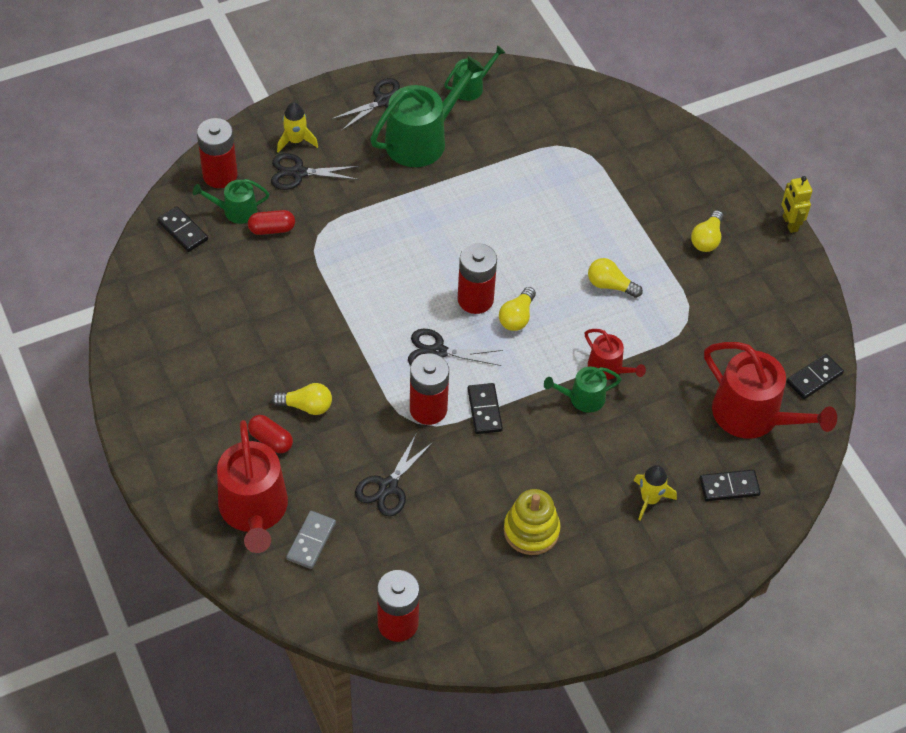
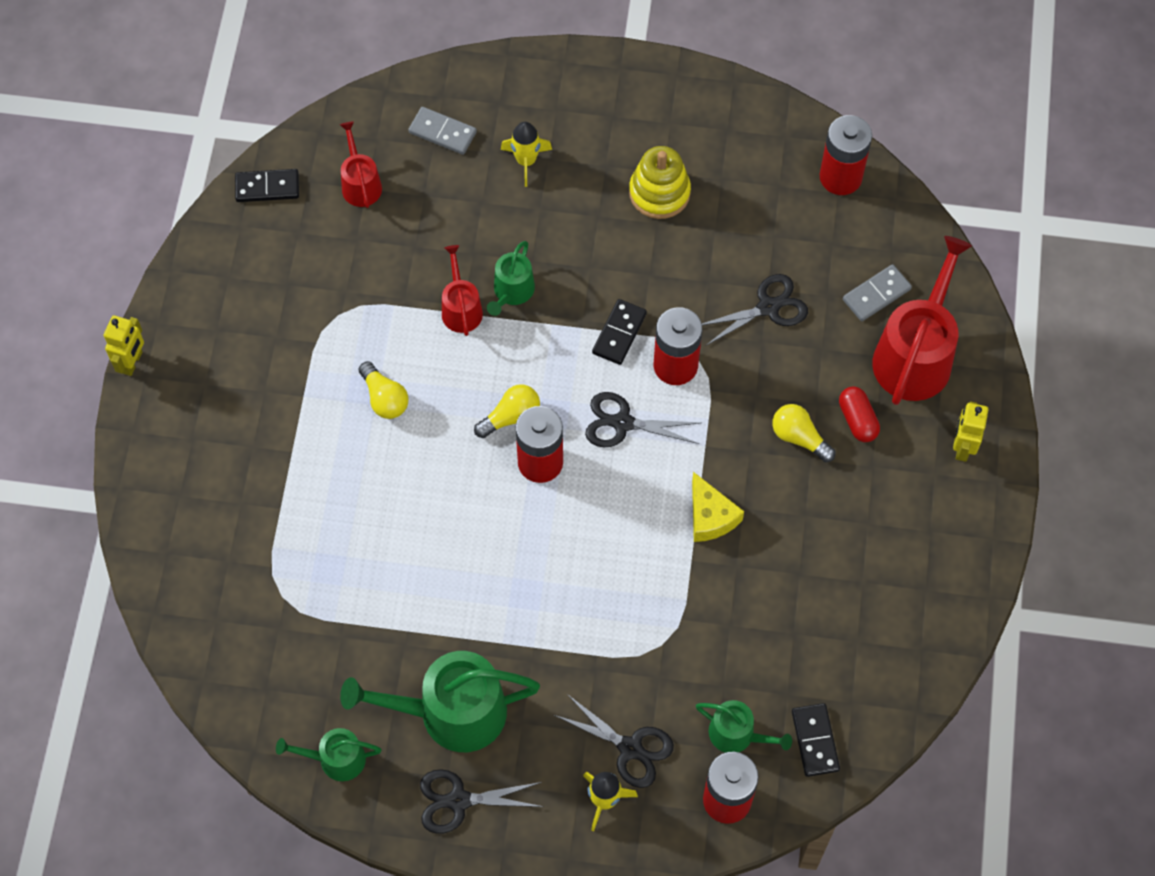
camera: 145 degrees left, 10 degrees up
red capsule [248,210,295,235] -> none
black scissors [408,329,503,366] -> black scissors turned 150 degrees clockwise [585,392,700,447]
green watering can [544,366,621,413] -> green watering can turned 90 degrees clockwise [487,241,535,316]
yellow light bulb [691,210,724,252] -> none
black domino [700,470,761,501] -> grey domino [408,107,477,155]
red watering can [704,342,837,439] -> red watering can [340,121,382,208], size x0.53
none -> yellow cheese [692,472,744,542]
none -> yellow robot [953,401,988,462]

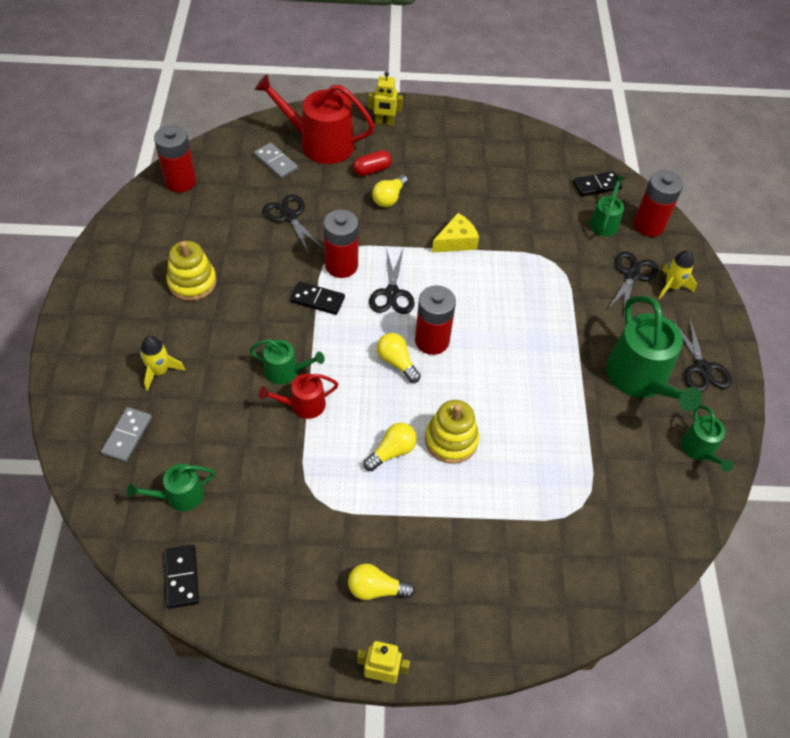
camera: 100 degrees left, 10 degrees down
red watering can [340,121,382,208] -> green watering can [127,464,215,511]
none -> yellow light bulb [348,564,415,600]
none -> yellow stacking toy [425,400,479,464]

